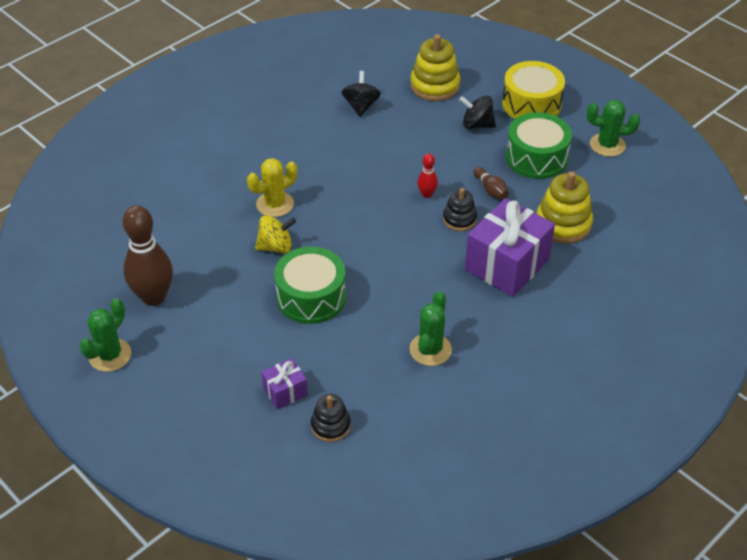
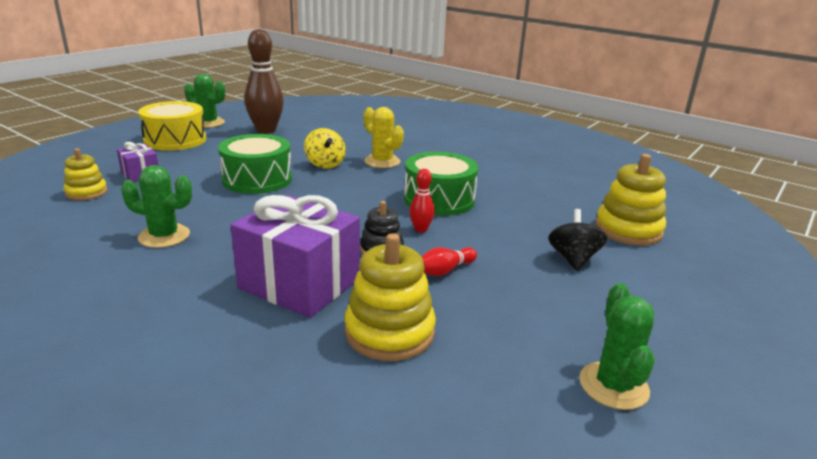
camera: 80 degrees right, 20 degrees down
black stacking toy [311,394,351,442] -> yellow stacking toy [64,148,107,201]
black spinning top [342,71,381,117] -> none
brown bowling pin [474,167,509,200] -> red bowling pin [421,247,477,276]
yellow drum [502,61,565,119] -> yellow drum moved to [138,101,206,151]
green drum [506,112,572,179] -> green drum moved to [404,152,478,216]

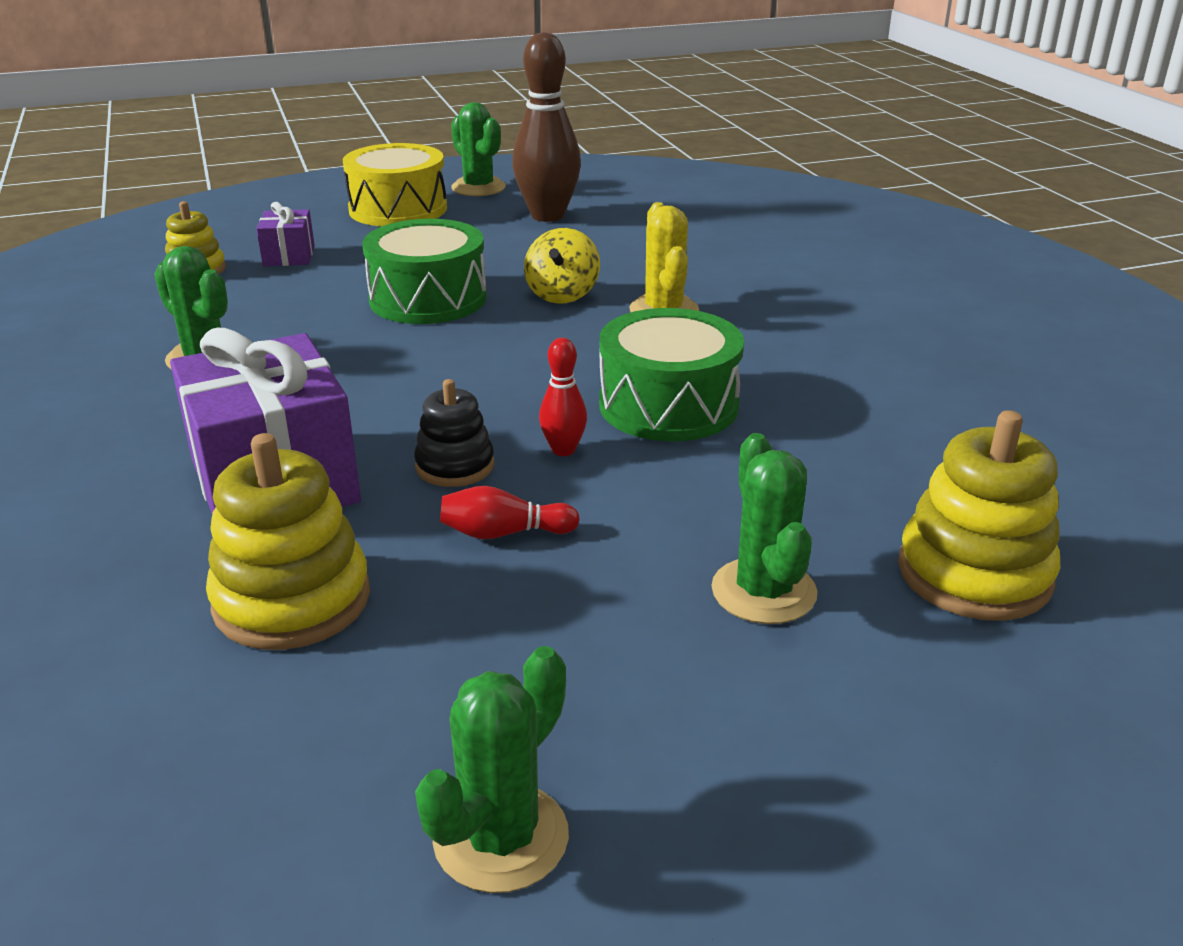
camera: 35 degrees right, 5 degrees up
black spinning top [548,209,607,271] -> green cactus [711,433,817,624]

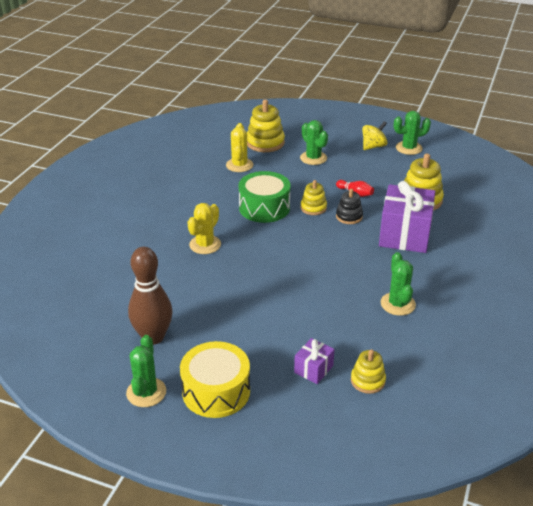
camera: 140 degrees left, 5 degrees up
green drum [362,219,487,324] -> none
yellow spinning top [524,228,600,304] -> yellow spinning top moved to [362,121,388,150]
red bowling pin [539,338,587,456] -> yellow stacking toy [301,180,327,215]
green cactus [711,433,817,624] -> green cactus turned 60 degrees counterclockwise [300,120,328,165]
none -> yellow cactus [226,123,253,172]

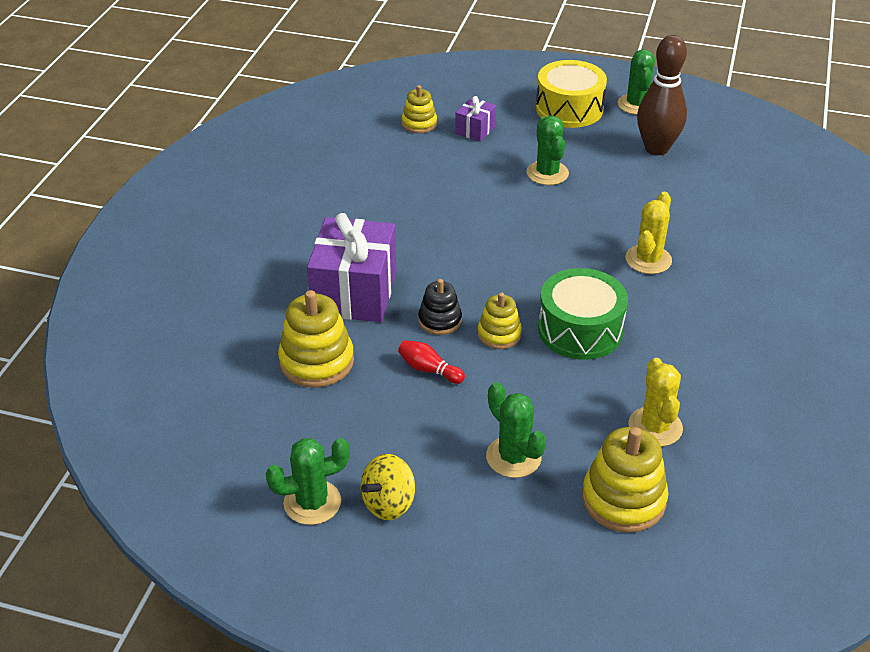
camera: 175 degrees right, 5 degrees up
green cactus [381,252,416,316] -> green cactus moved to [526,116,569,185]

